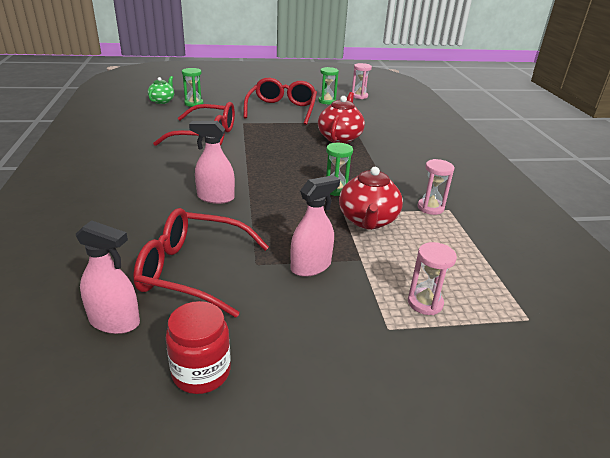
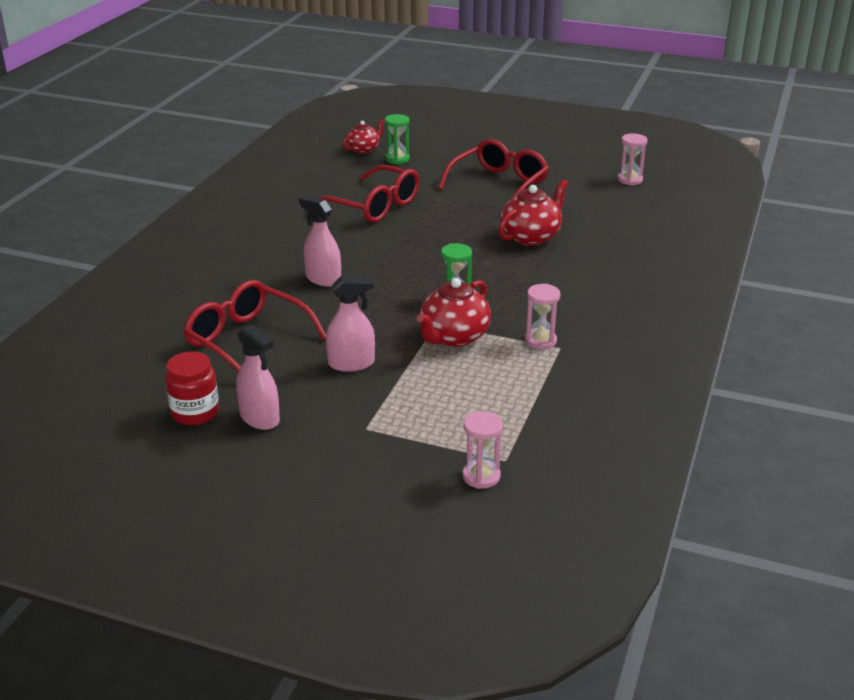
camera: 30 degrees right, 0 degrees up
pink spray bottle [76,220,140,334] -> pink spray bottle moved to [236,324,280,430]
green teapot [148,76,174,104] -> red teapot [343,119,385,154]
green hourglass [318,67,339,104] -> none
pink hourglass [408,242,457,315] -> pink hourglass moved to [462,411,503,489]

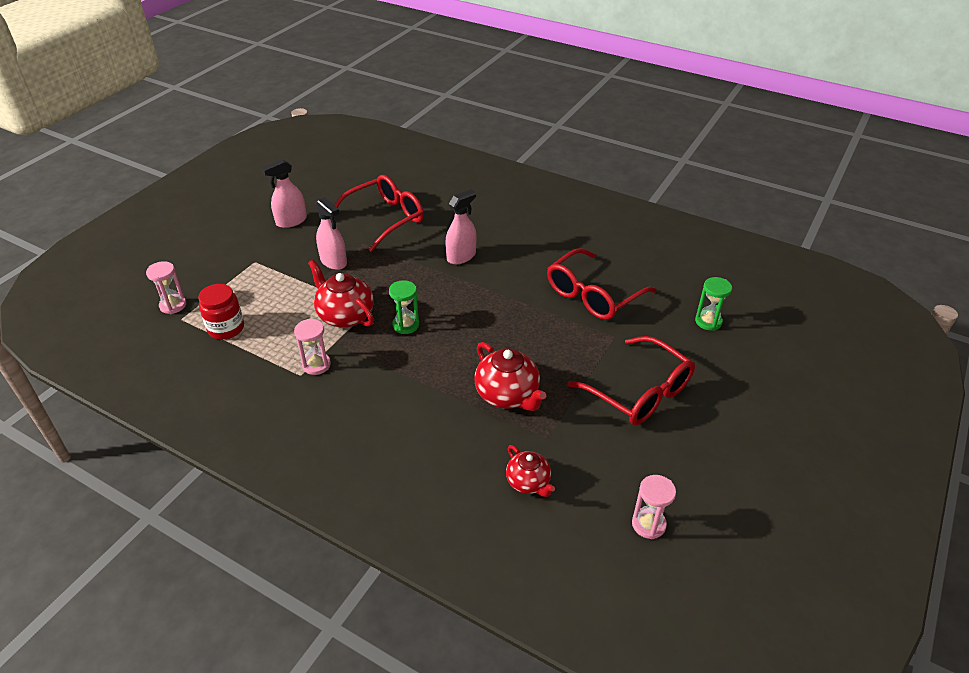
camera: 100 degrees right, 10 degrees up
red jar [165,352,219,425] -> red jar moved to [199,284,244,340]
pink spray bottle [326,276,375,372] -> pink spray bottle turned 45 degrees counterclockwise [315,197,347,270]
red teapot [343,119,385,154] -> red teapot moved to [506,445,555,497]

